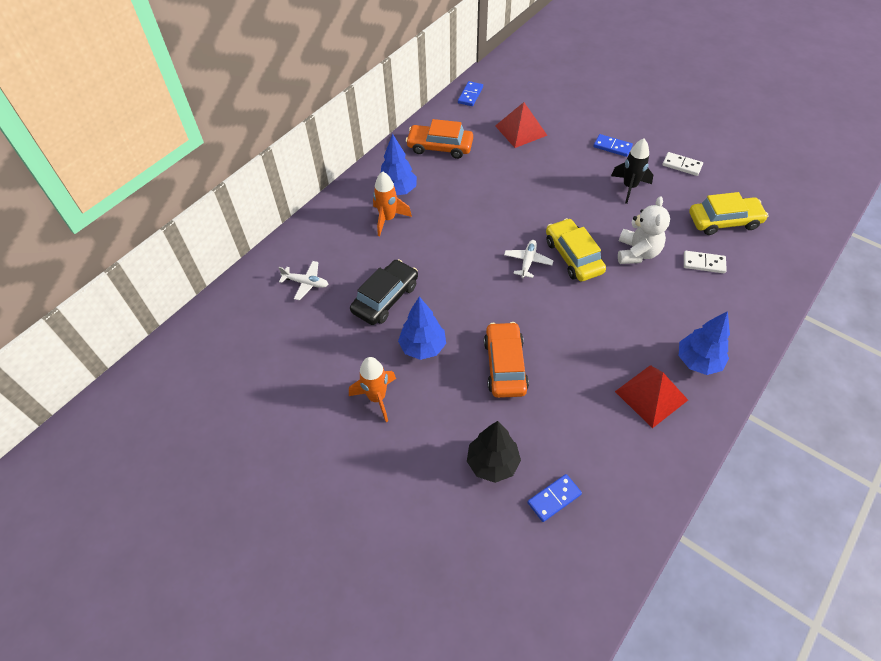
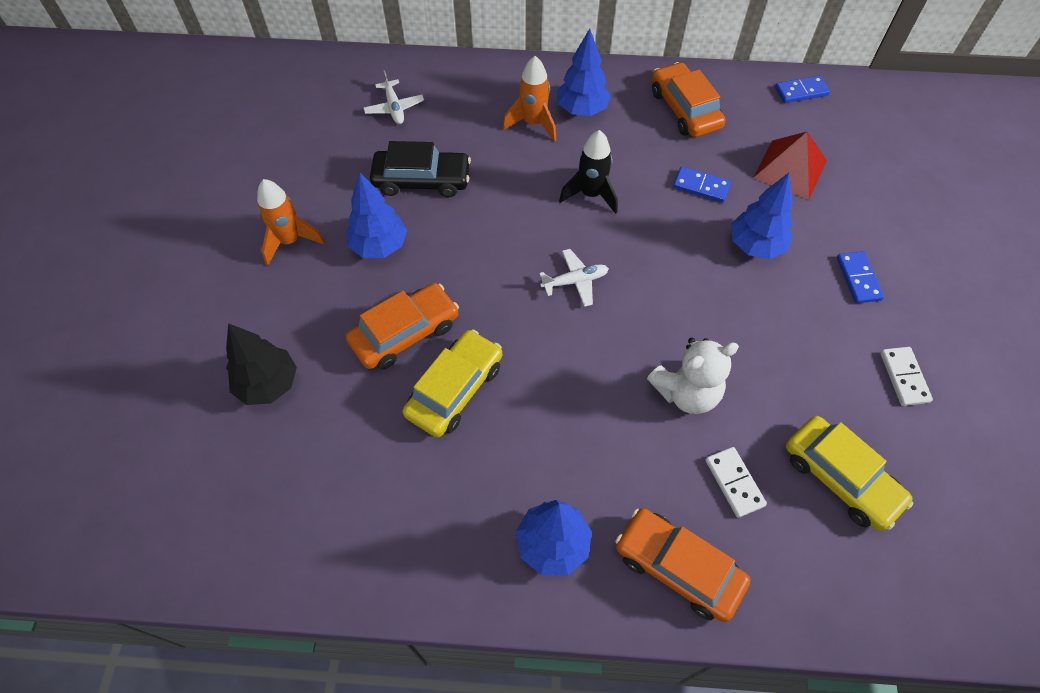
camera: 55 degrees right, 5 degrees up
blue domino [527,474,582,522] -> blue domino moved to [673,166,731,203]
yellow car [546,218,606,282] -> yellow car moved to [403,329,502,438]
black rocket [611,138,653,204] -> black rocket moved to [559,130,618,214]
red pyramid [615,365,688,428] -> none
none -> orange car [615,508,750,622]
none -> blue tree [731,173,793,259]

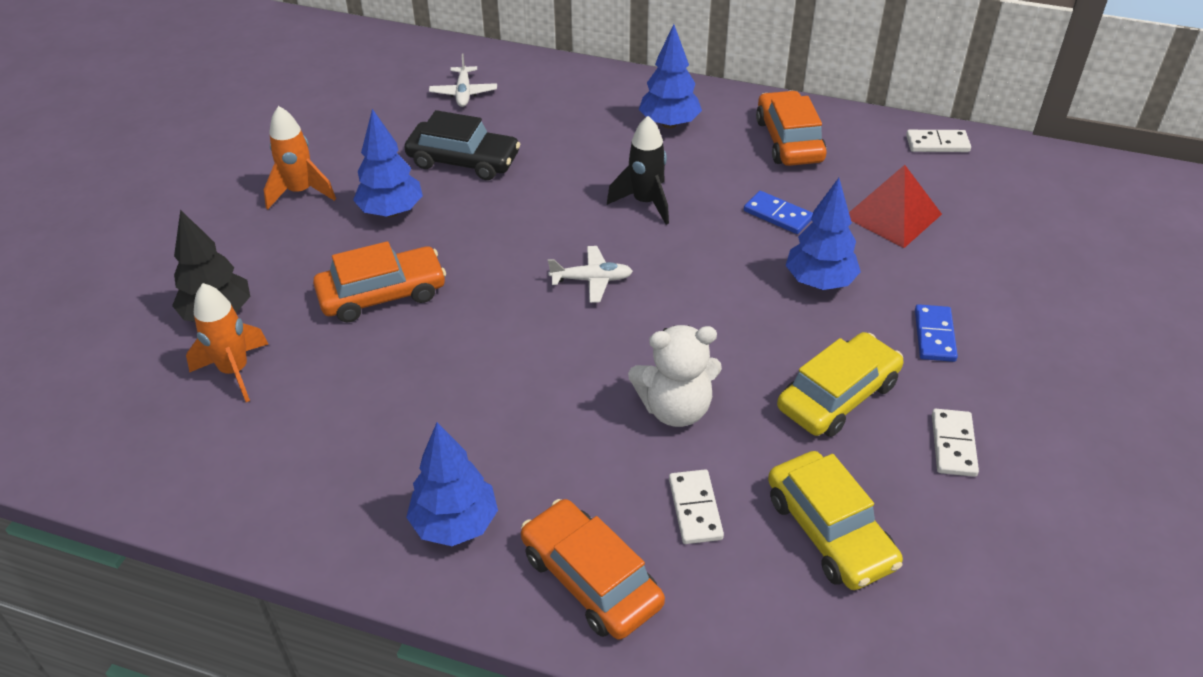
camera: 15 degrees right, 15 degrees down
yellow car [403,329,502,438] -> yellow car moved to [777,332,903,437]
orange rocket [503,56,556,142] -> orange rocket moved to [186,283,268,402]
blue domino [775,76,830,103] -> white domino [906,130,971,152]

